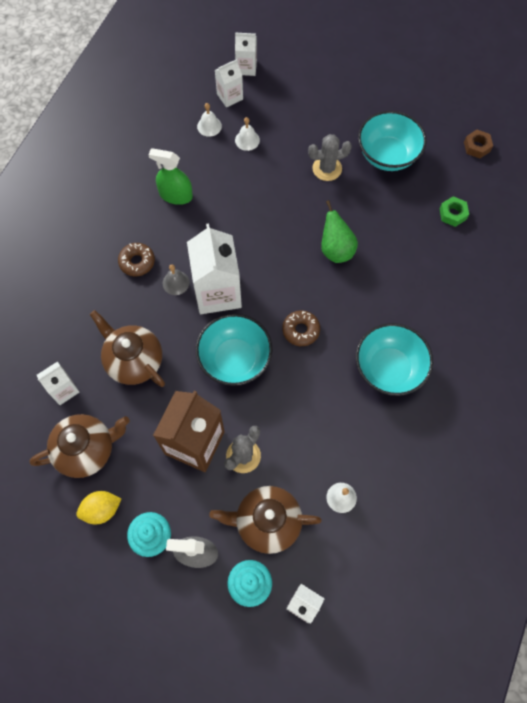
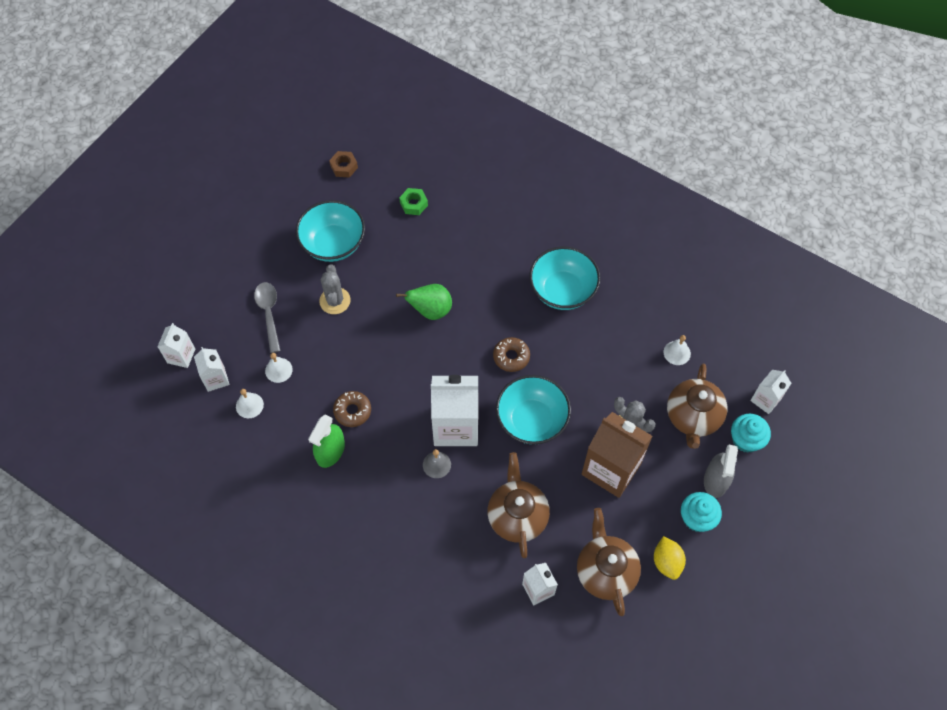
camera: 80 degrees left, 5 degrees down
brown teapot [90,310,165,387] -> brown teapot turned 120 degrees clockwise [488,452,550,558]
brown donut [118,243,155,277] -> brown donut moved to [333,391,371,427]
none -> grey spoon [254,282,281,353]

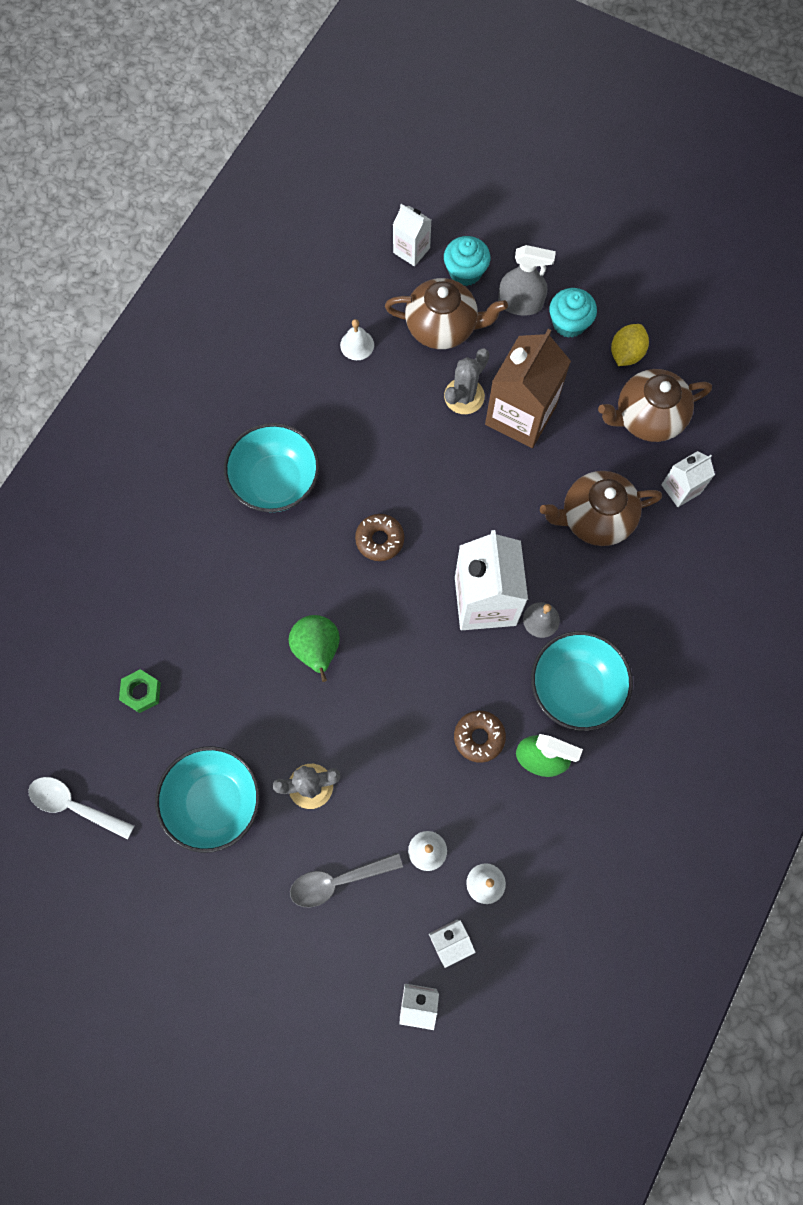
camera: 95 degrees left, 10 degrees up
brown nut [329,151,358,178] -> white spoon [28,777,134,840]
turquoise bowl [496,375,571,445] -> turquoise bowl moved to [531,631,633,731]
yellow lemon [654,536,686,580] -> yellow lemon turned 45 degrees counterclockwise [611,324,649,366]

